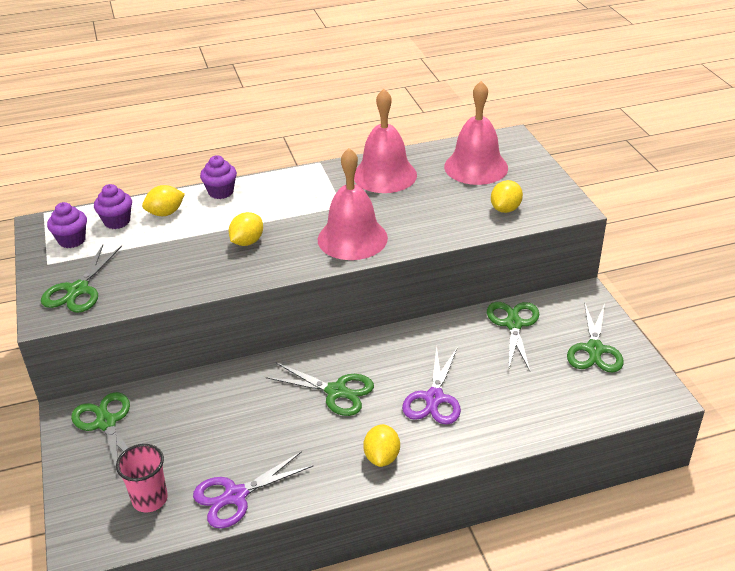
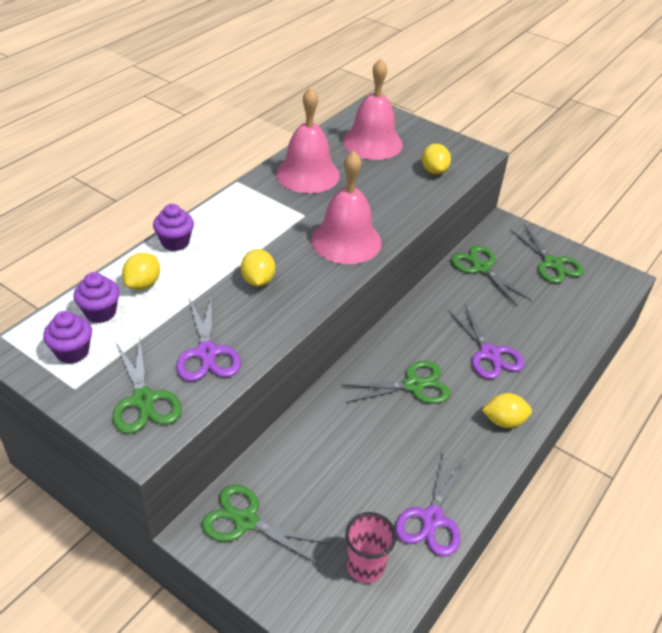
camera: 40 degrees left, 5 degrees up
yellow lemon [363,424,400,467] -> yellow lemon turned 60 degrees counterclockwise [482,393,532,428]
none -> purple scissors [176,294,241,382]

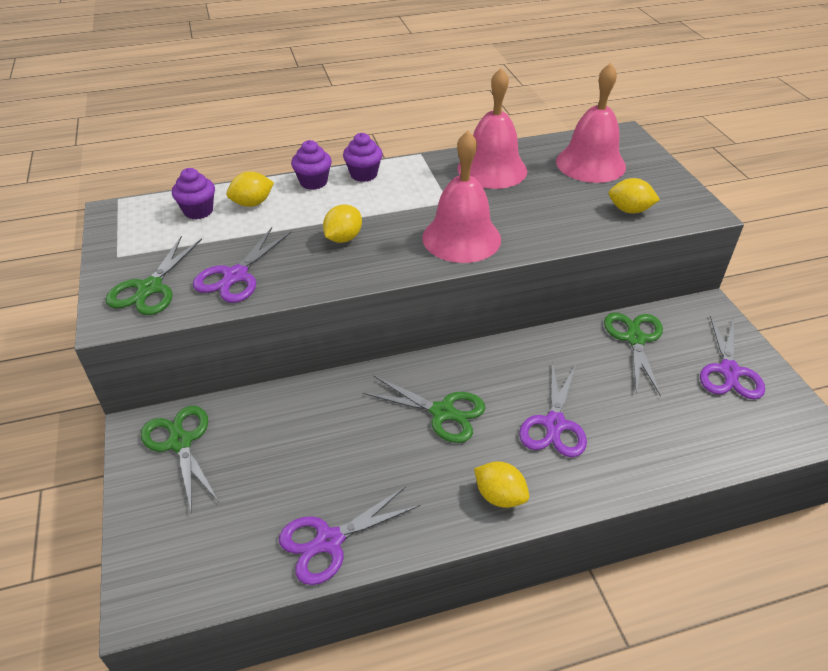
camera: 40 degrees right, 0 degrees up
purple cupcake [43,311,92,364] -> purple cupcake moved to [343,133,383,182]
pink cup [345,512,397,583] -> none
yellow lemon [422,144,451,175] -> yellow lemon turned 75 degrees clockwise [608,178,660,214]
green scissors [510,224,584,283] -> purple scissors [700,315,765,399]

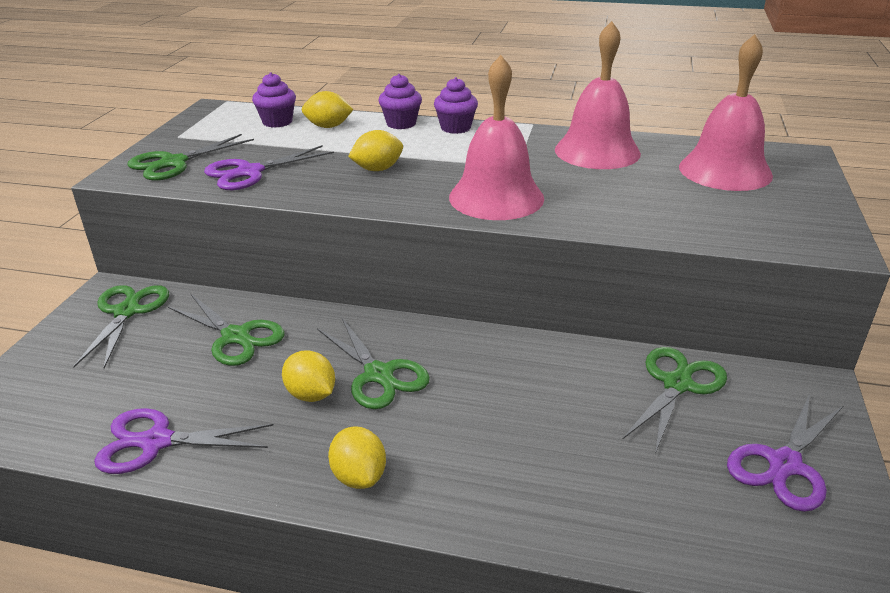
camera: 30 degrees right, 10 degrees down
purple scissors [519,362,587,458] -> none
yellow lemon [608,178,660,214] -> yellow lemon moved to [282,350,335,402]
none -> green scissors [168,293,284,366]

